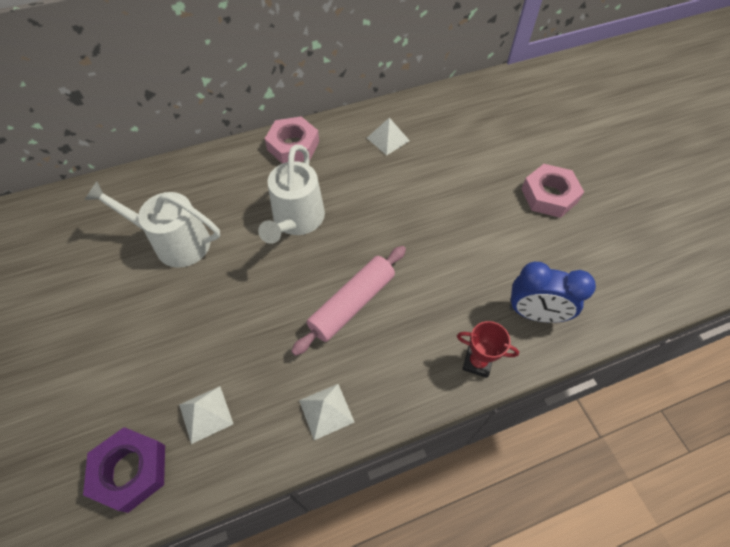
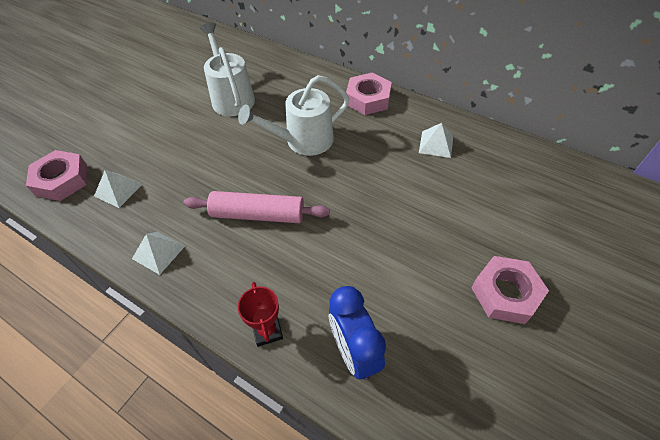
camera: 55 degrees right, 5 degrees down
purple nut [83,427,165,513] -> pink nut [26,150,87,201]

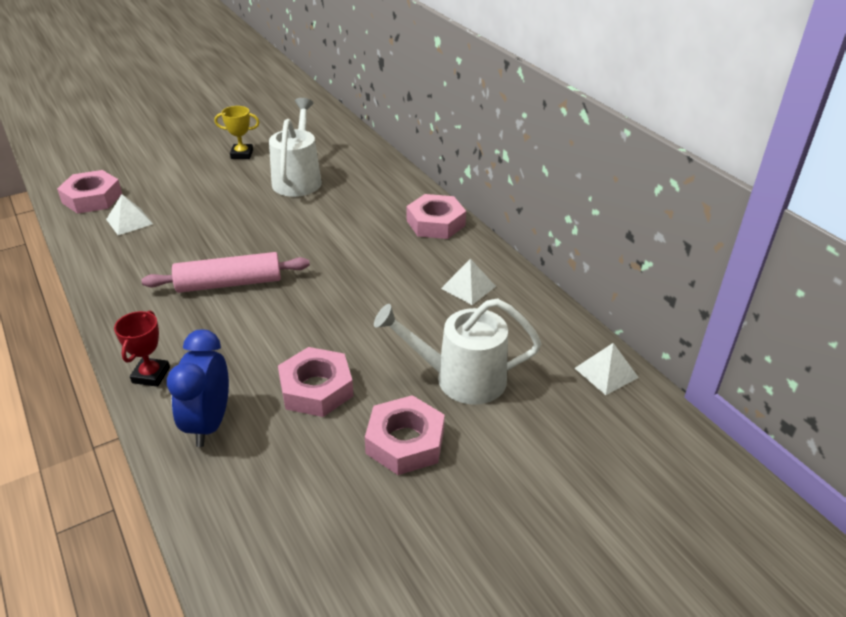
camera: 25 degrees right, 15 degrees down
white pyramid [132,232,185,275] -> white pyramid moved to [575,343,639,395]
pink rolling pin [183,191,330,223] -> pink rolling pin turned 45 degrees counterclockwise [142,252,310,293]
white watering can [238,75,350,156] -> white watering can moved to [374,298,541,405]
none -> yellow trophy [214,106,259,159]
none -> pink nut [278,347,353,417]

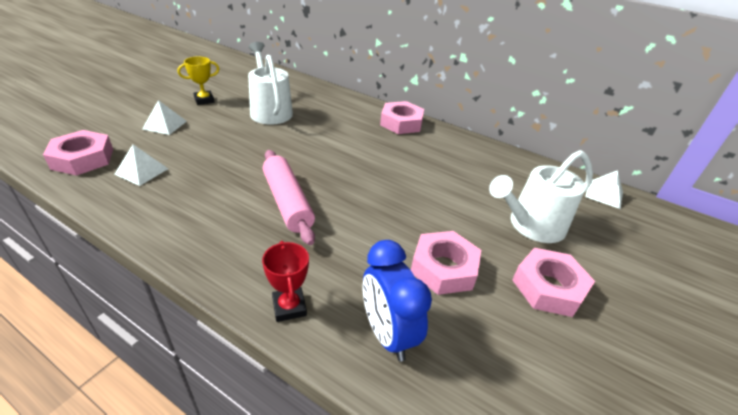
camera: 30 degrees left, 0 degrees up
pink rolling pin [142,252,310,293] -> pink rolling pin turned 75 degrees counterclockwise [263,150,315,245]
white pyramid [441,259,496,305] -> white pyramid moved to [142,100,187,135]

